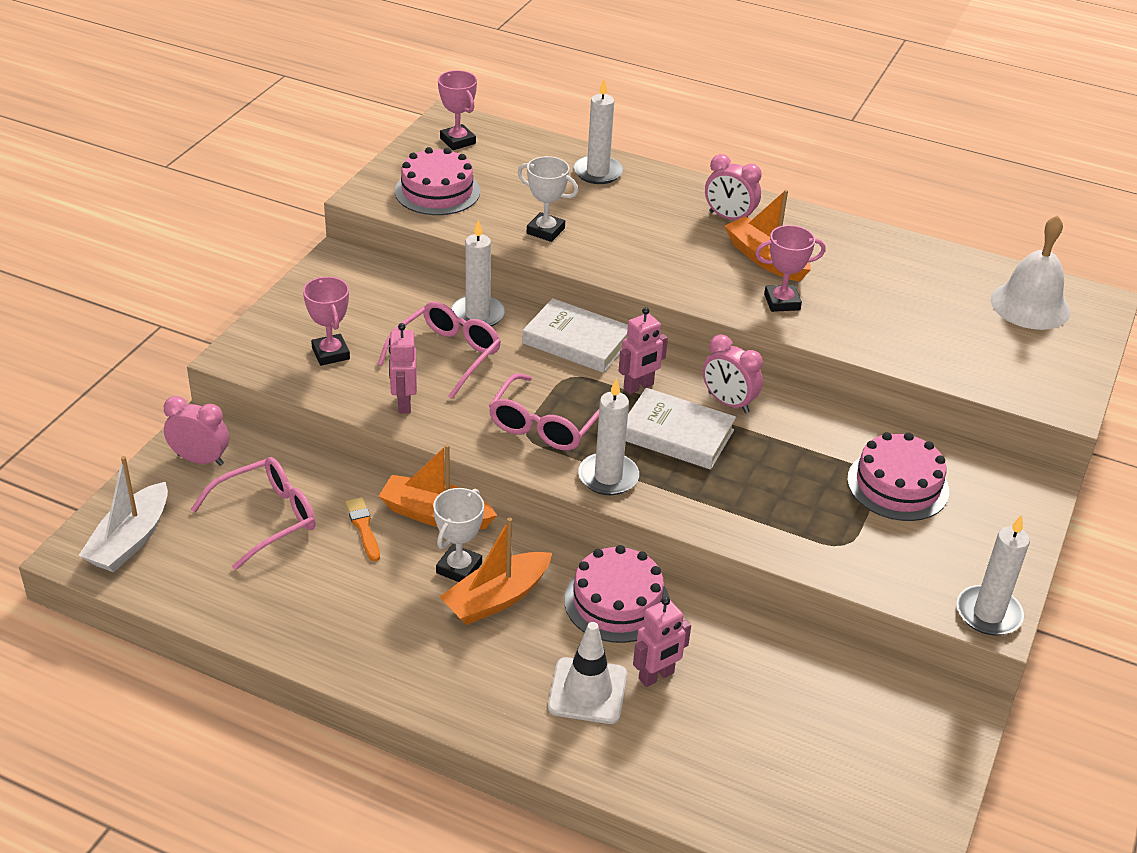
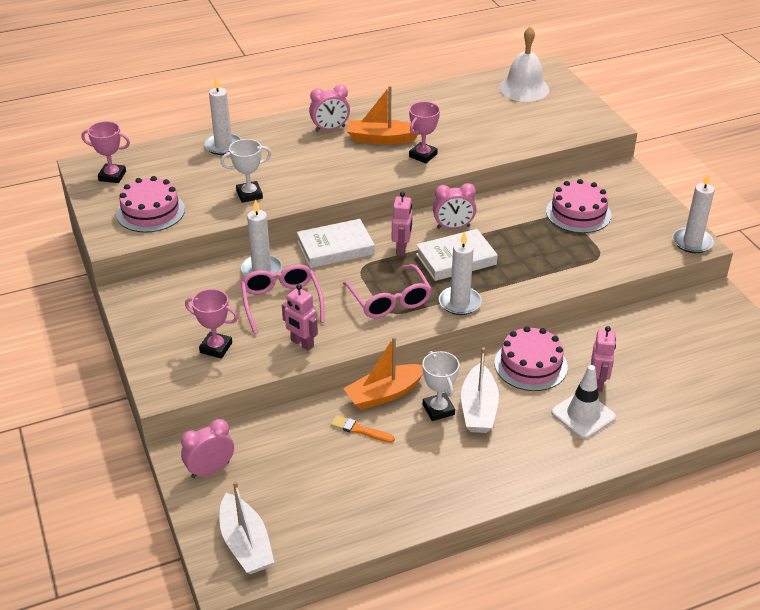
camera: 45 degrees left, 0 degrees up
pink glasses [191,457,316,570] -> none
orange boat [440,518,552,625] -> white boat [461,347,499,433]

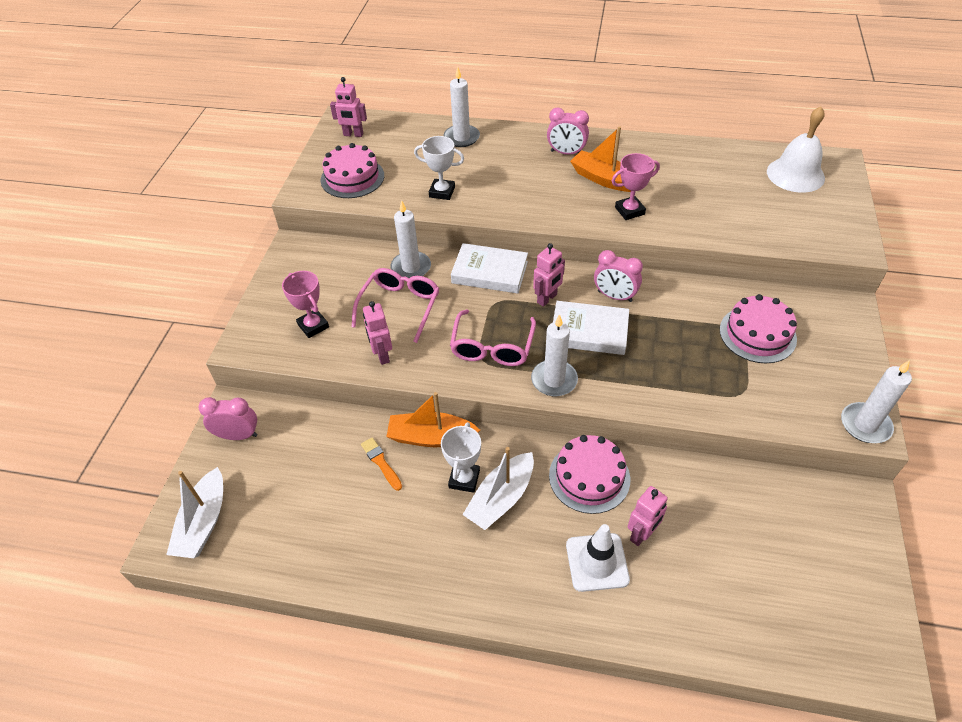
camera: 35 degrees right, 10 degrees up
pink trophy [81,121,130,183] -> pink robot [330,77,367,137]

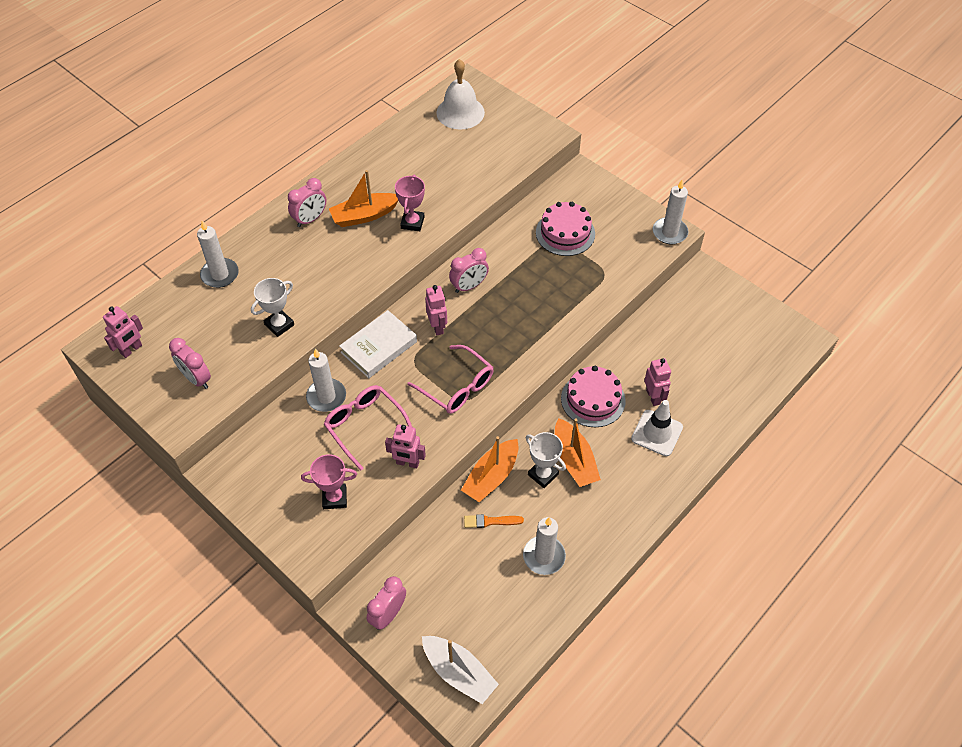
camera: 60 degrees left, 5 degrees up
pink cake [321,143,384,198] -> pink clock [169,338,211,389]
white boat [463,447,534,530] -> orange boat [555,418,601,487]
white candle [531,314,578,396] -> white candle moved to [523,517,566,575]
white book [553,301,629,355] -> none

